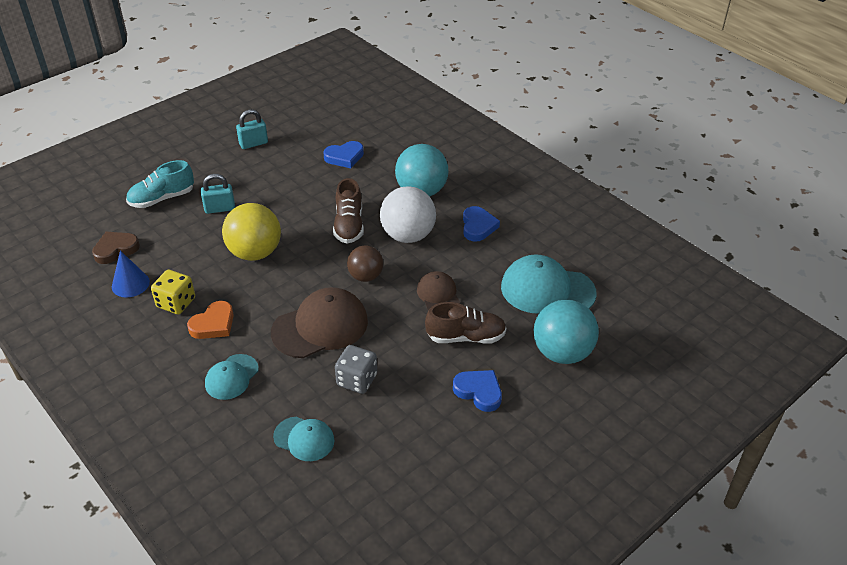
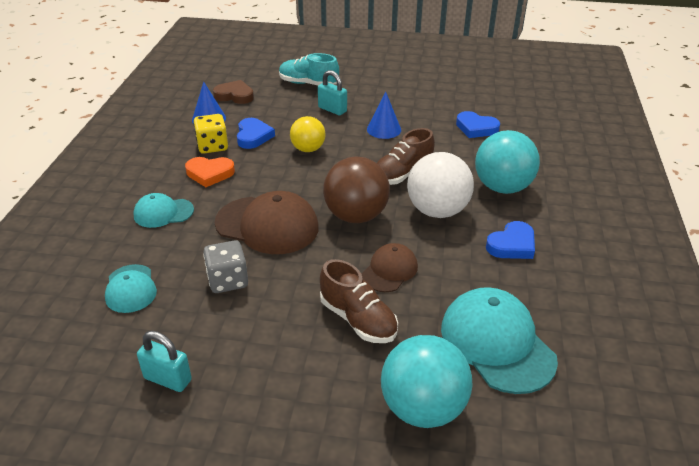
camera: 50 degrees right, 5 degrees down
yellow ball [222,203,281,261] -> yellow ball [290,116,326,152], size x0.62
turquoise padlock [236,109,268,149] -> turquoise padlock moved to [137,331,192,392]
brown ball [347,245,383,282] -> brown ball [323,157,390,223], size x1.62
blue heart [453,370,502,412] -> blue heart moved to [237,118,275,149]
none -> blue cone [367,91,401,139]

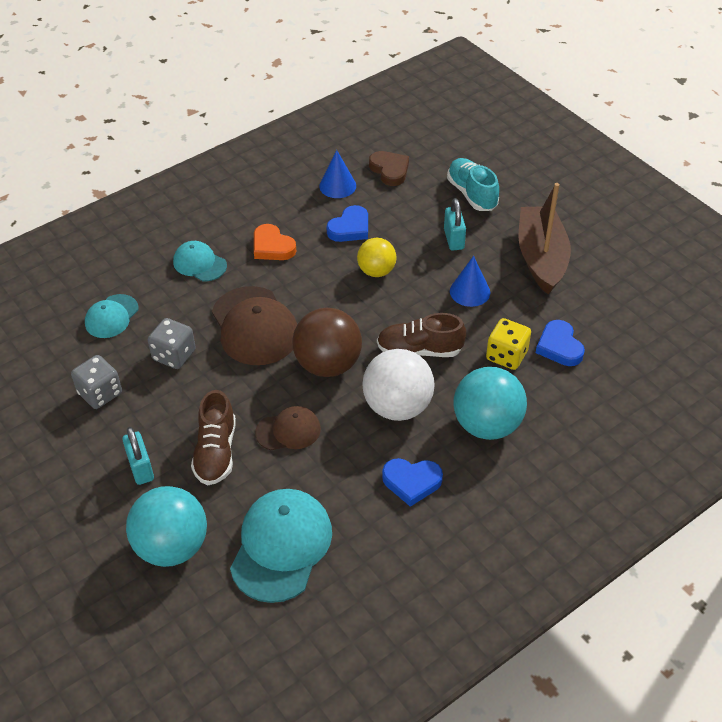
camera: 45 degrees right, 10 degrees up
turquoise padlock [137,331,192,392] -> turquoise padlock moved to [122,427,154,485]
yellow dice [193,114,228,154] -> yellow dice moved to [486,318,531,370]
none -> grey dice [71,355,122,409]
none -> brown boat [518,183,571,295]

